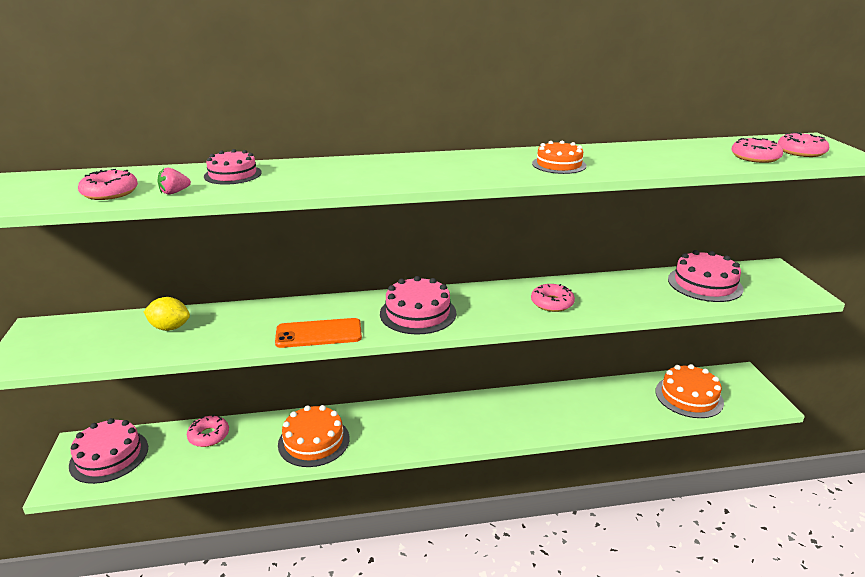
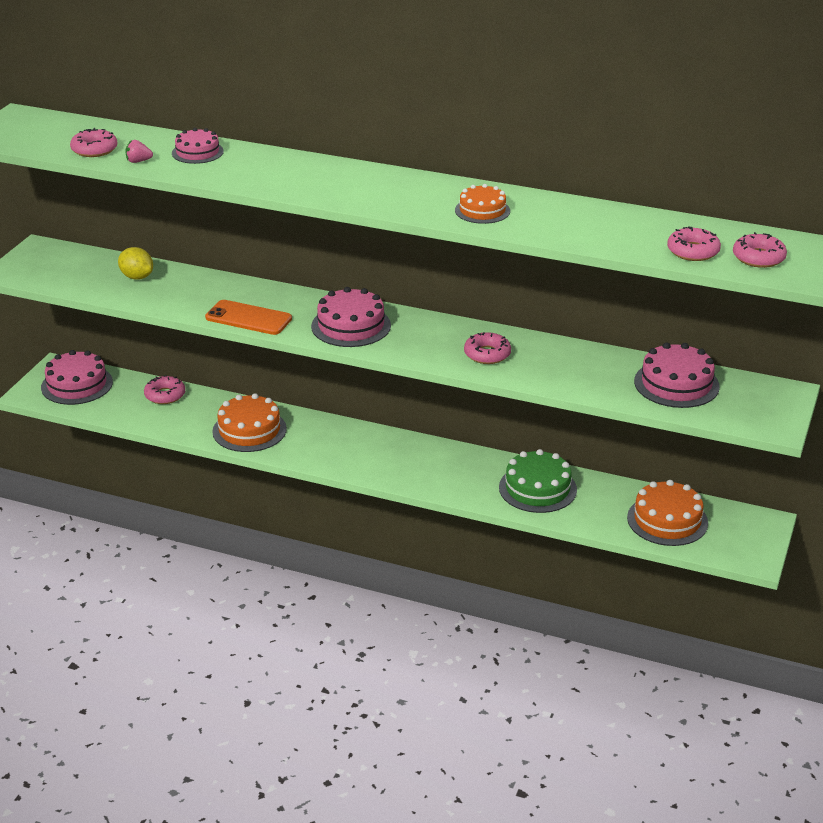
camera: 30 degrees right, 5 degrees up
none -> green cake [499,449,577,513]

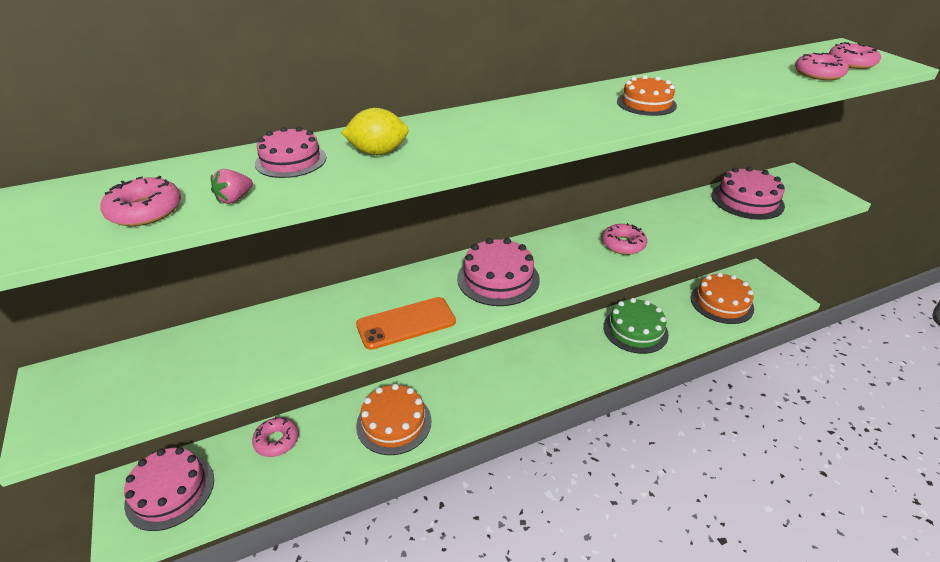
camera: 45 degrees left, 5 degrees up
yellow lemon [118,247,153,280] -> yellow lemon moved to [341,108,409,155]

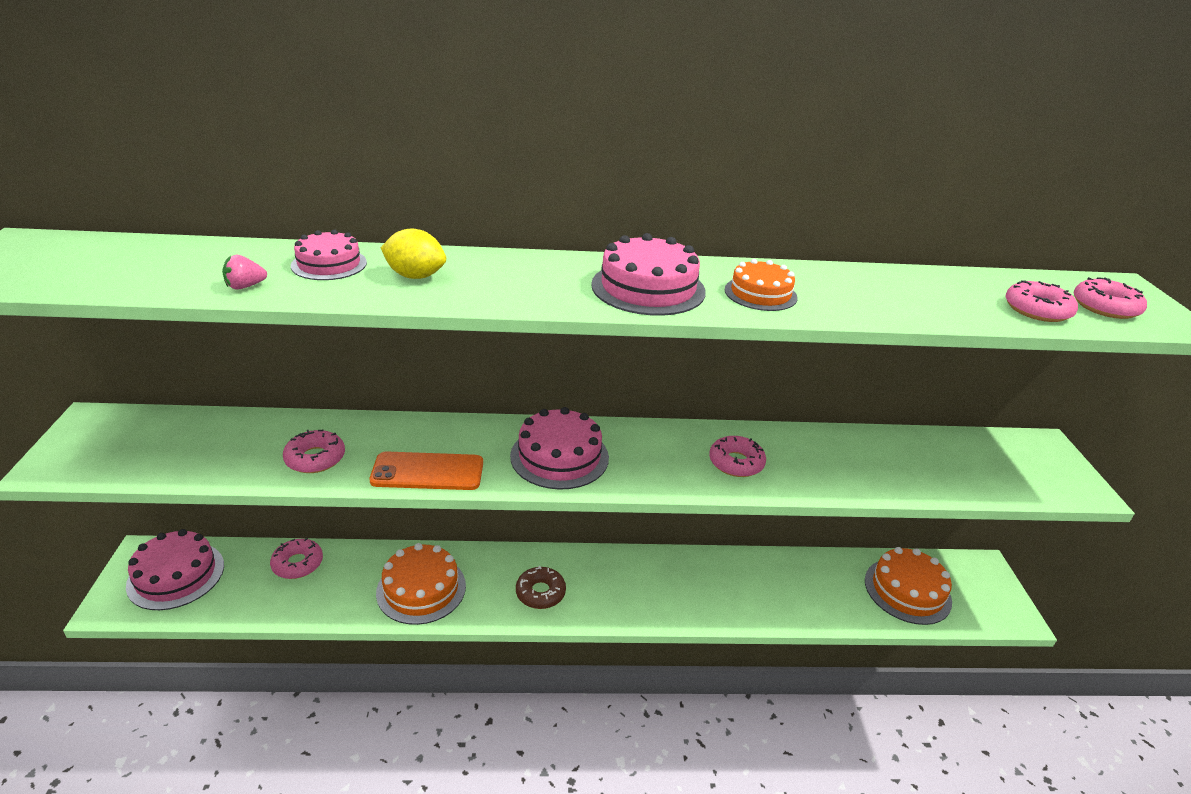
camera: 20 degrees right, 5 degrees down
pink donut [100,176,181,226] -> pink donut moved to [283,430,345,473]
green cake [603,298,669,354] -> none
pink cake [711,167,785,220] -> pink cake moved to [591,233,706,316]
none -> brown donut [516,566,566,609]

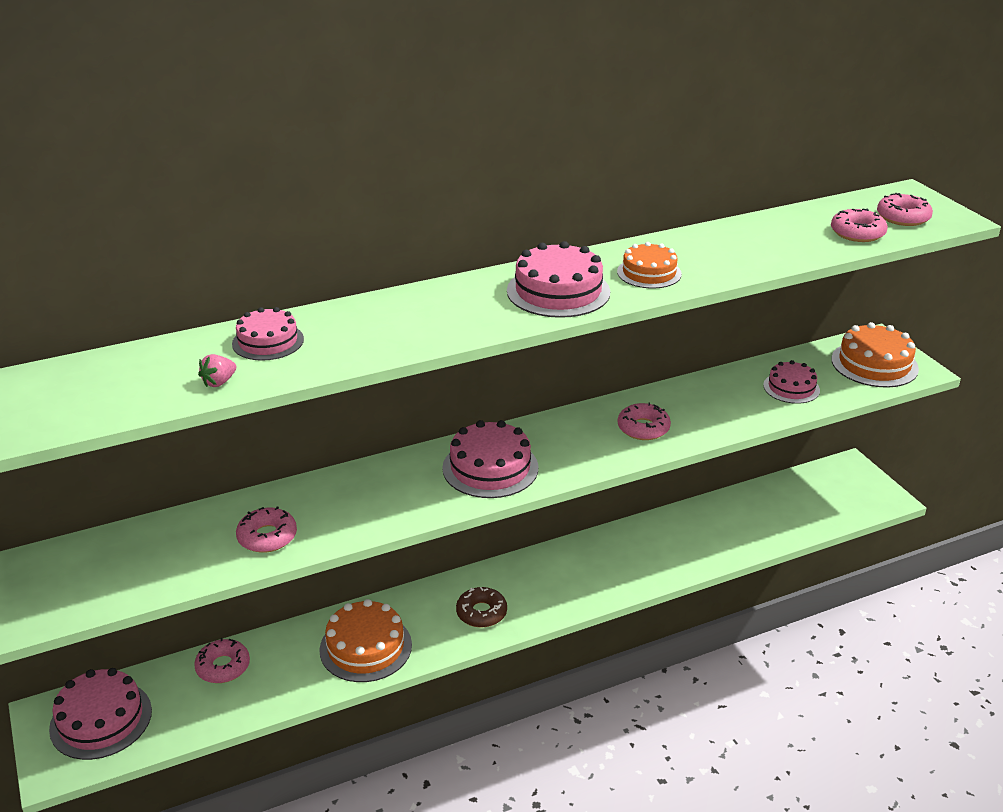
camera: 20 degrees left, 0 degrees up
orange phone [369,451,483,490] -> none
yellow lemon [381,228,446,279] -> none
orange cake [865,547,952,625] -> orange cake moved to [831,322,919,388]
none -> pink cake [763,360,820,404]

